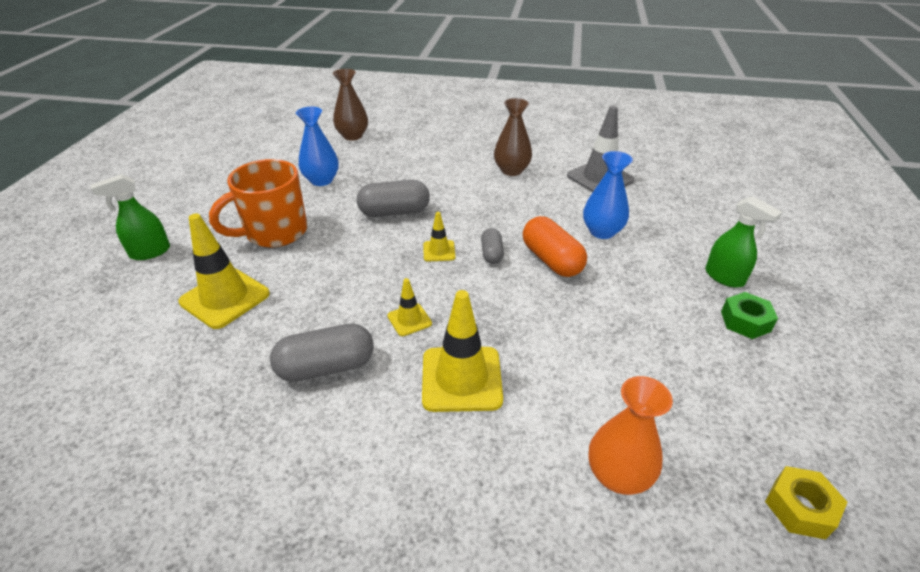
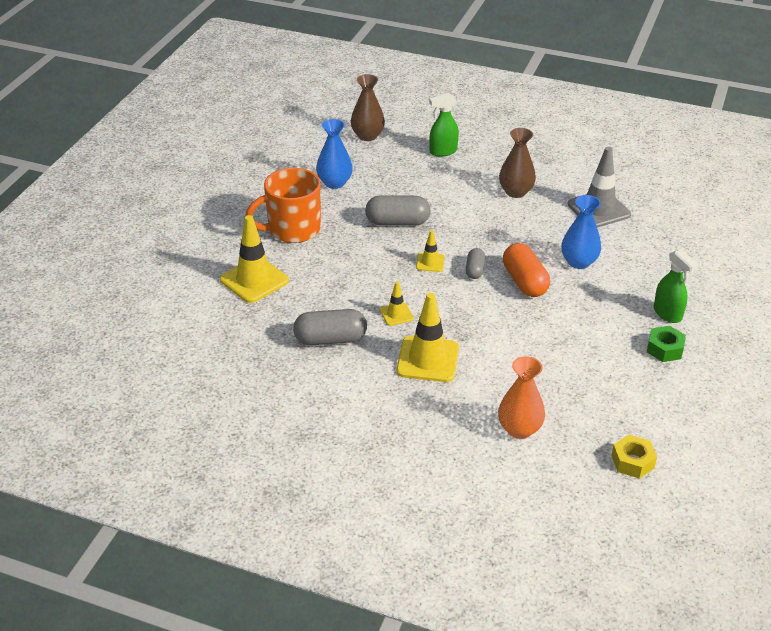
camera: 10 degrees right, 0 degrees up
green spray bottle [90,174,170,260] -> green spray bottle moved to [429,93,459,157]

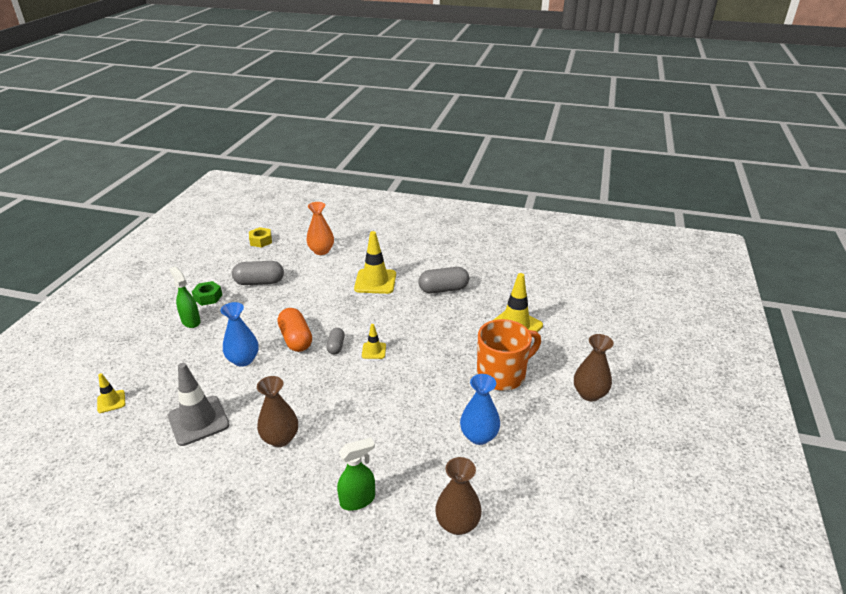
camera: 175 degrees right, 5 degrees down
grey capsule [365,195,431,226] -> grey capsule moved to [232,261,284,285]
yellow traffic cone [380,281,414,326] -> yellow traffic cone moved to [97,373,125,413]
none -> brown vase [574,334,614,401]

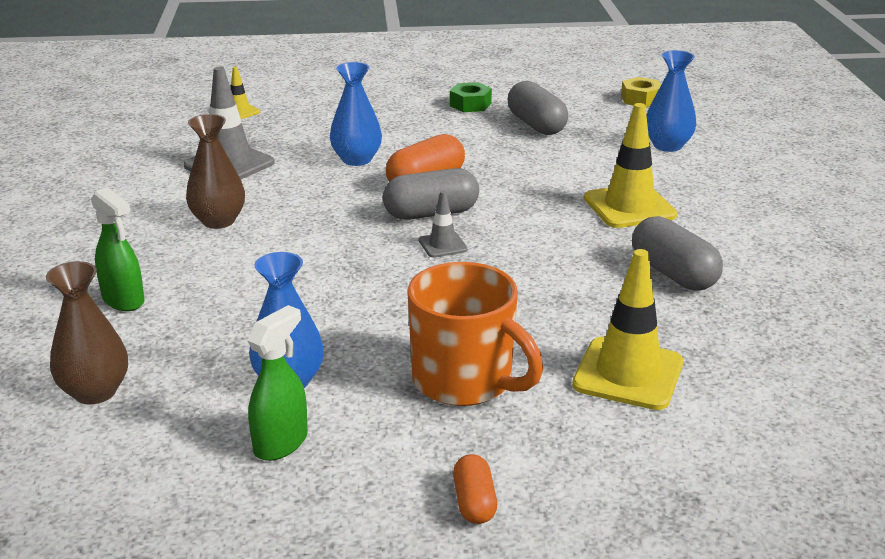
camera: 70 degrees right, 5 degrees down
green spray bottle [169,266,201,328] -> green spray bottle moved to [247,305,308,461]
orange vase [306,202,334,255] -> blue vase [646,50,696,152]
grey capsule [326,328,345,354] -> grey capsule [383,168,479,220], size x1.74
yellow traffic cone [362,324,386,359] -> grey traffic cone [419,191,468,258]
brown vase [574,334,614,401] -> orange capsule [453,454,497,524]

